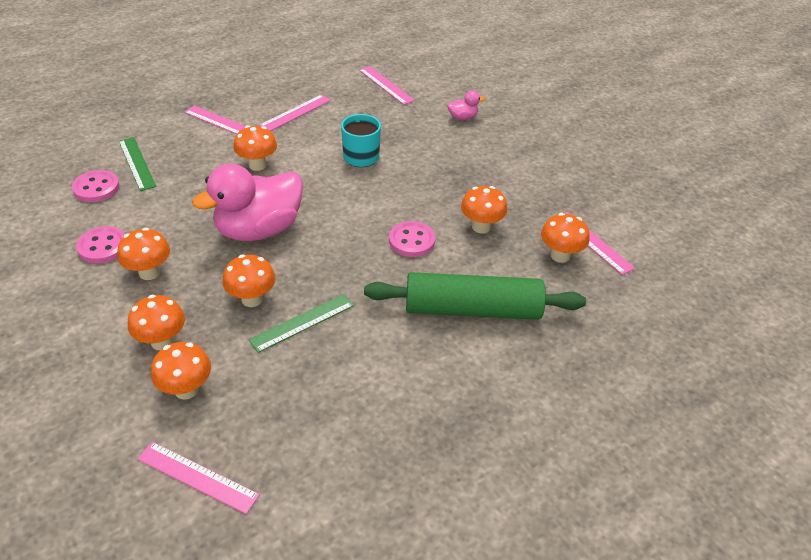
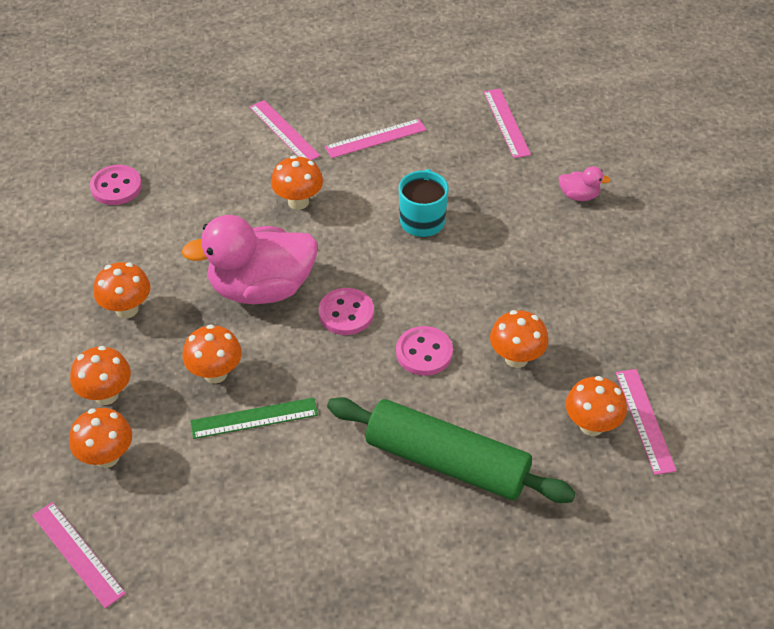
camera: 25 degrees right, 5 degrees up
pink button [76,226,125,263] -> pink button moved to [319,288,374,335]
green ruler [119,137,156,191] -> none

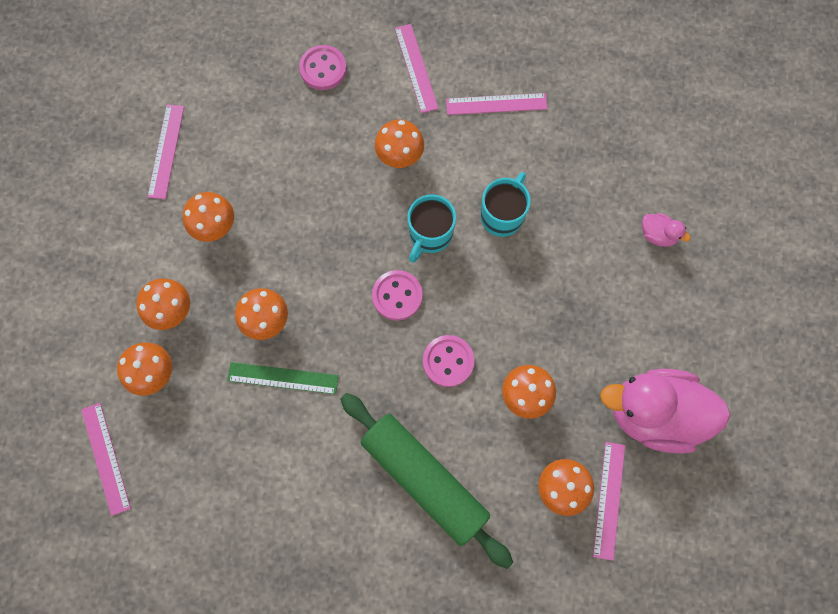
camera: 20 degrees right, 25 degrees up
pink button [90,165,142,205] -> pink button moved to [299,45,347,90]
pink duck [181,215,318,304] -> pink duck moved to [600,369,731,454]
pink ruler [484,89,531,158] -> pink ruler moved to [147,104,184,199]
none -> turquoise mug [407,194,456,263]

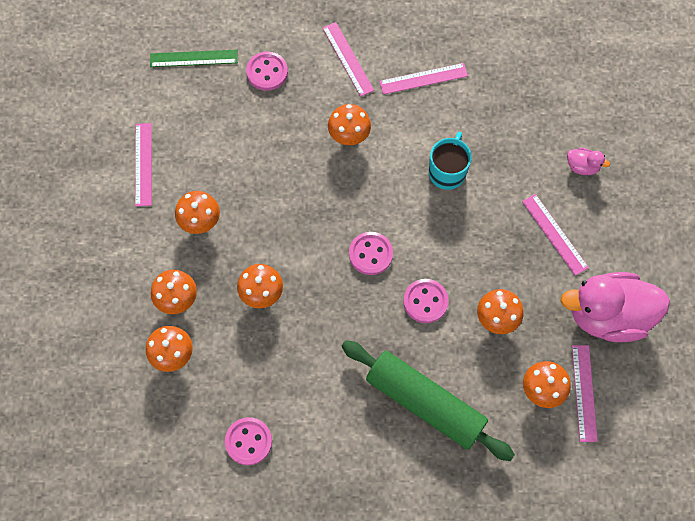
camera: 10 degrees left, 5 degrees down
pink ruler [81,403,131,516] -> pink ruler moved to [522,194,589,276]
green ruler [227,362,339,394] -> green ruler moved to [150,50,238,67]
turquoise mug [407,194,456,263] -> none
none -> pink button [225,417,272,465]

